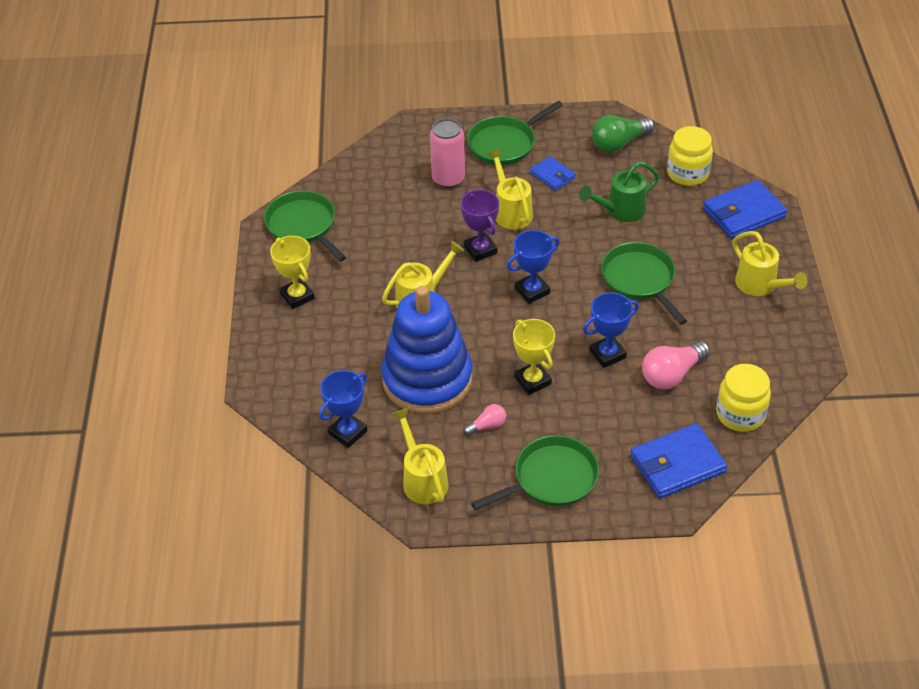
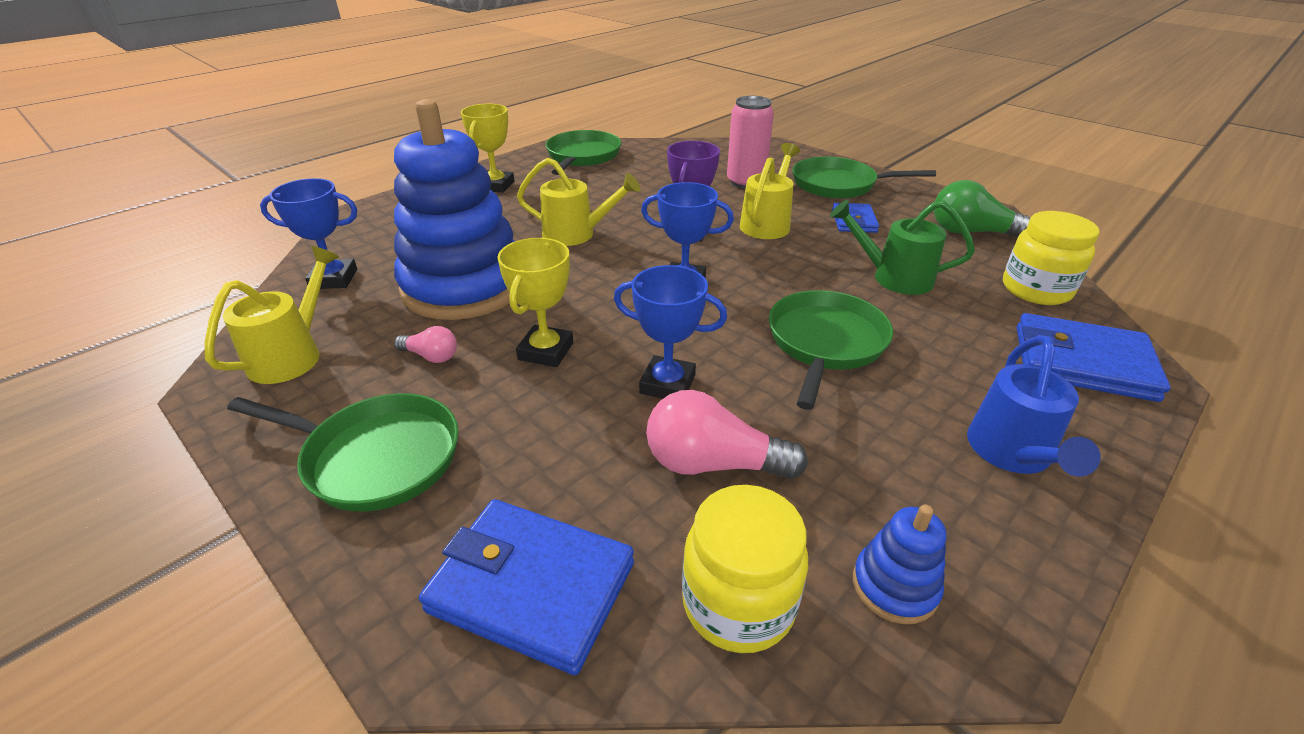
camera: 45 degrees right, 10 degrees down
yellow watering can [733,231,807,296] -> blue watering can [967,335,1101,477]
none -> blue stacking toy [853,505,946,624]

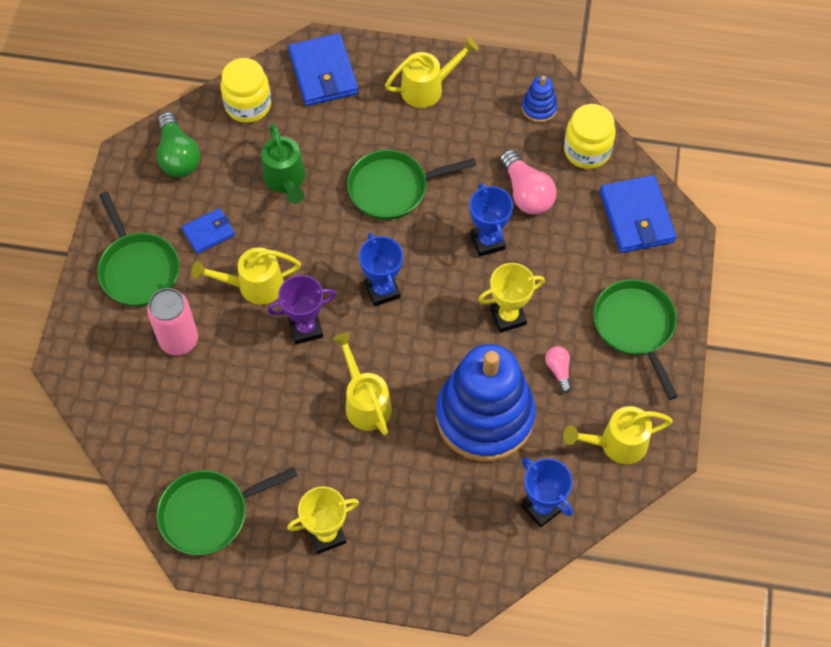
camera: 125 degrees left, 25 degrees up
blue watering can [967,335,1101,477] -> yellow watering can [385,37,479,108]

